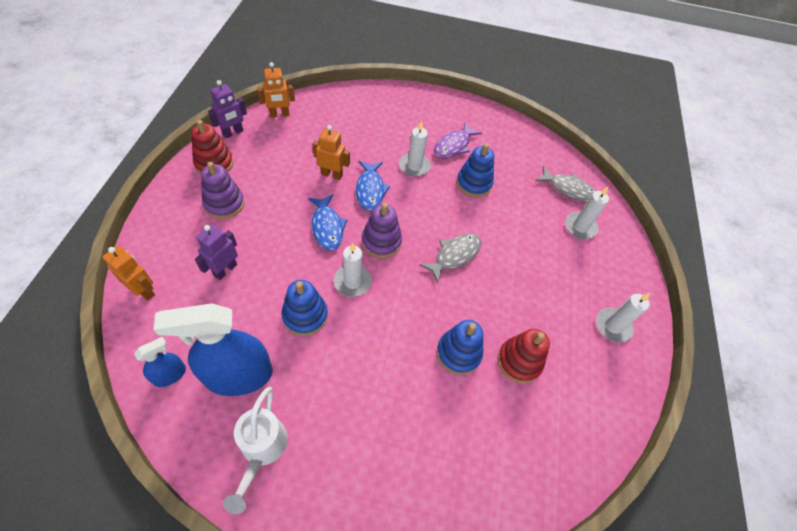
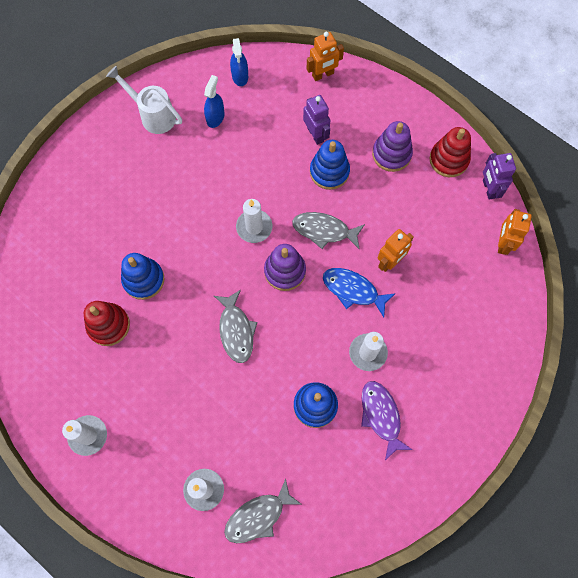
camera: 125 degrees right, 15 degrees up
blue spray bottle [153,303,273,396] -> blue spray bottle [204,75,224,128], size x0.48
blue stacking toy [282,280,328,336] -> blue stacking toy moved to [310,140,350,190]
blue fish [308,194,347,251] -> grey fish [292,212,365,249]

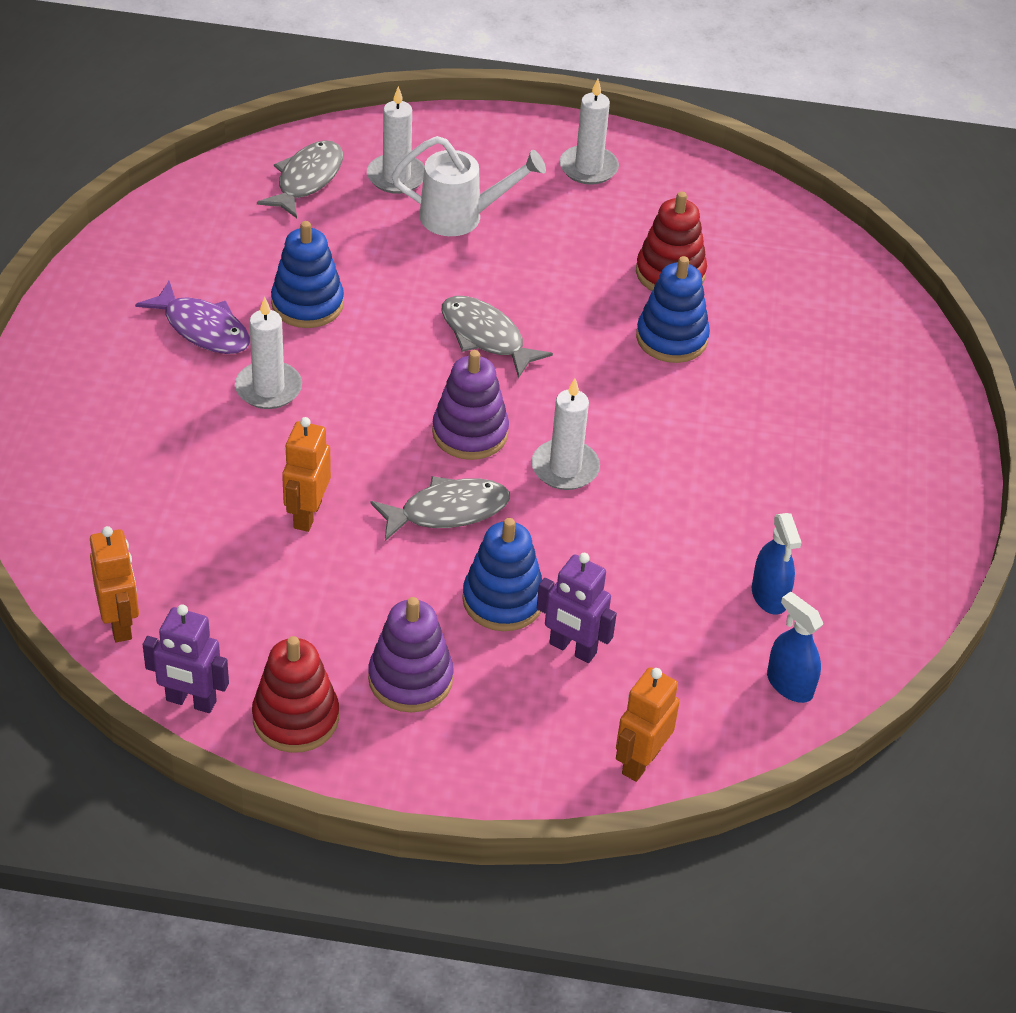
camera: 145 degrees right, 25 degrees down
white watering can [106,66,182,134] -> white watering can moved to [392,136,546,236]
blue fish [323,268,396,317] -> none
purple robot [483,153,516,200] -> purple robot turned 150 degrees clockwise [143,604,229,713]

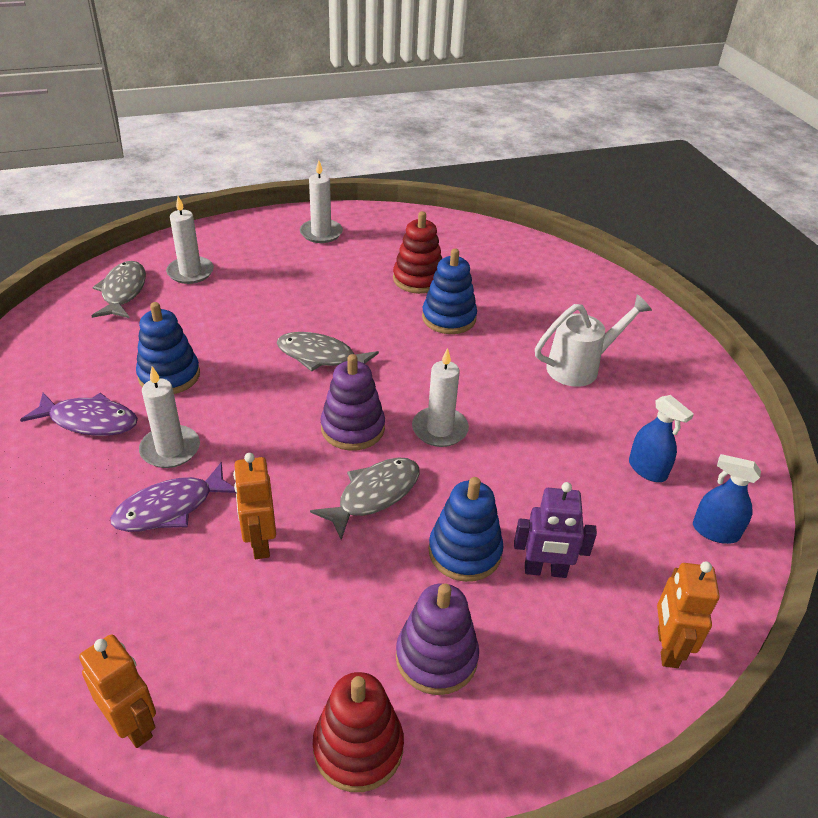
camera: 25 degrees left, 5 degrees down
purple robot [143,604,229,713] -> none
white watering can [392,136,546,236] -> white watering can moved to [535,294,652,387]
none -> purple fish [111,462,236,532]

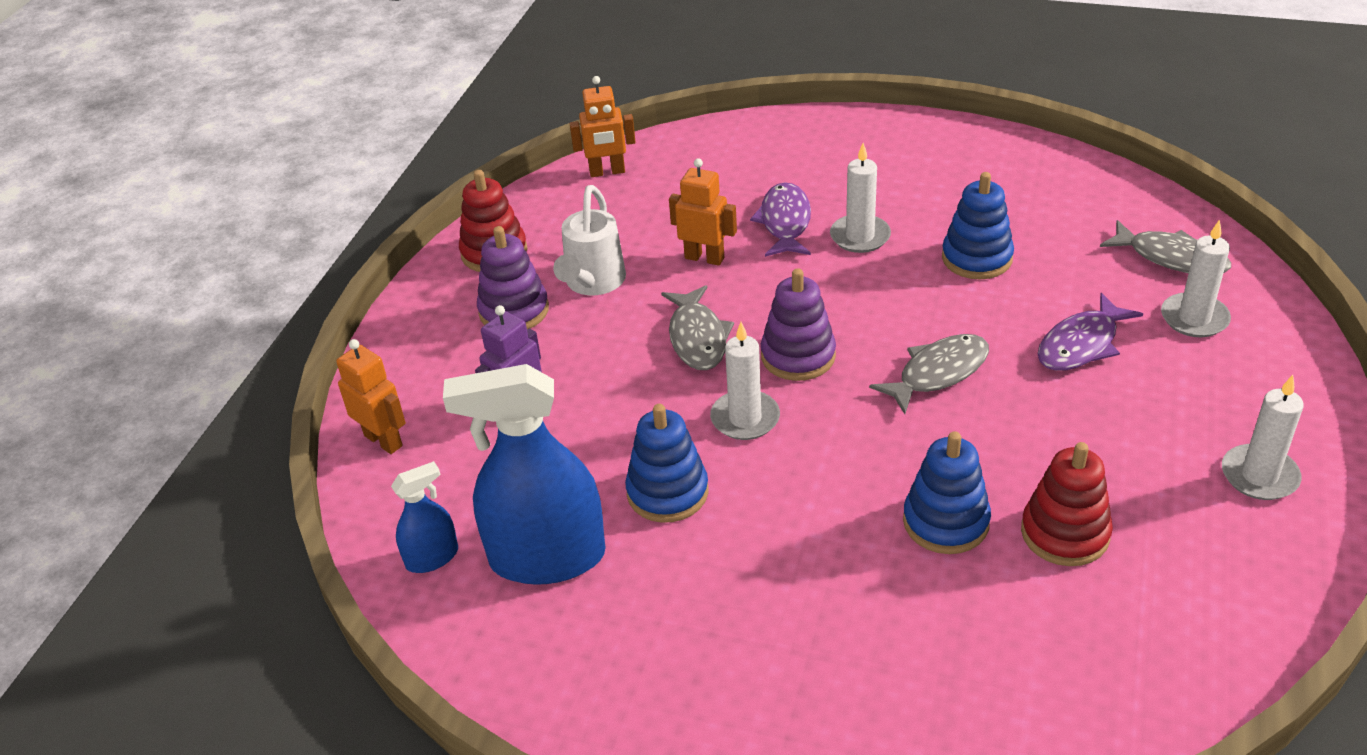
camera: 130 degrees right, 0 degrees up
purple fish [20,393,138,436] -> purple fish moved to [1038,293,1143,371]
blue stacking toy [428,477,503,582] -> blue stacking toy moved to [625,404,708,523]
white watering can [535,294,652,387] -> white watering can moved to [553,185,626,295]
blue spray bottle [629,395,694,482] -> blue spray bottle [443,364,605,585], size x2.07

